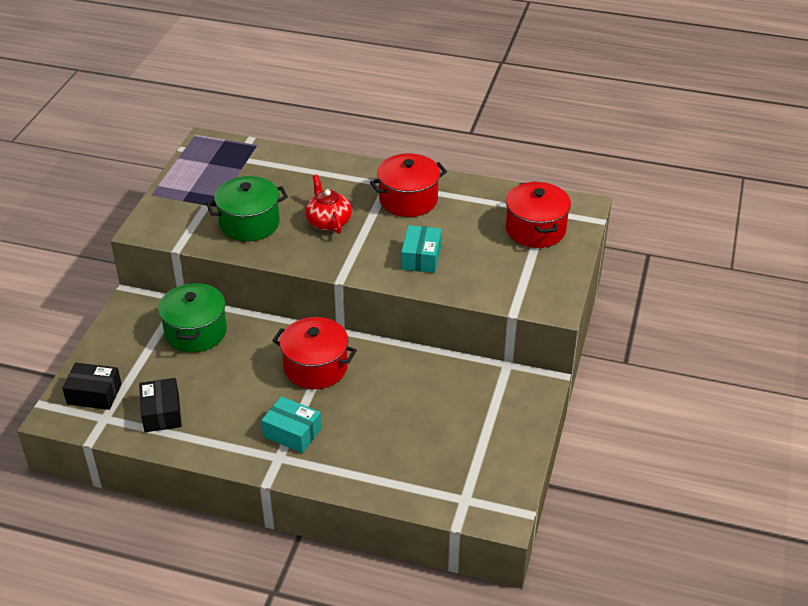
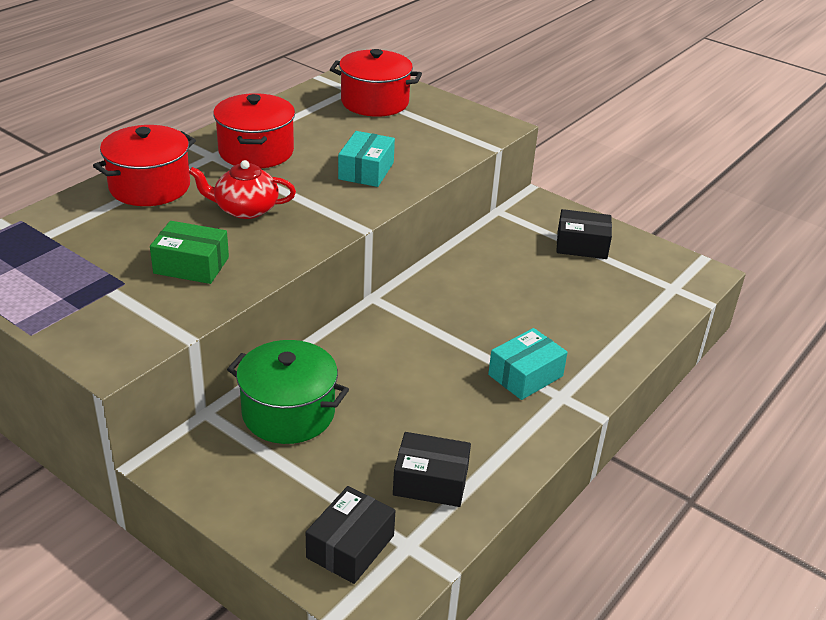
camera: 70 degrees left, 5 degrees down
green pot [206,176,288,242] -> green box [150,221,229,284]
red pot [272,317,357,389] -> red pot moved to [93,125,196,206]
turquoise box [401,225,442,273] -> turquoise box turned 75 degrees clockwise [338,131,395,187]
none -> black box [556,209,612,259]

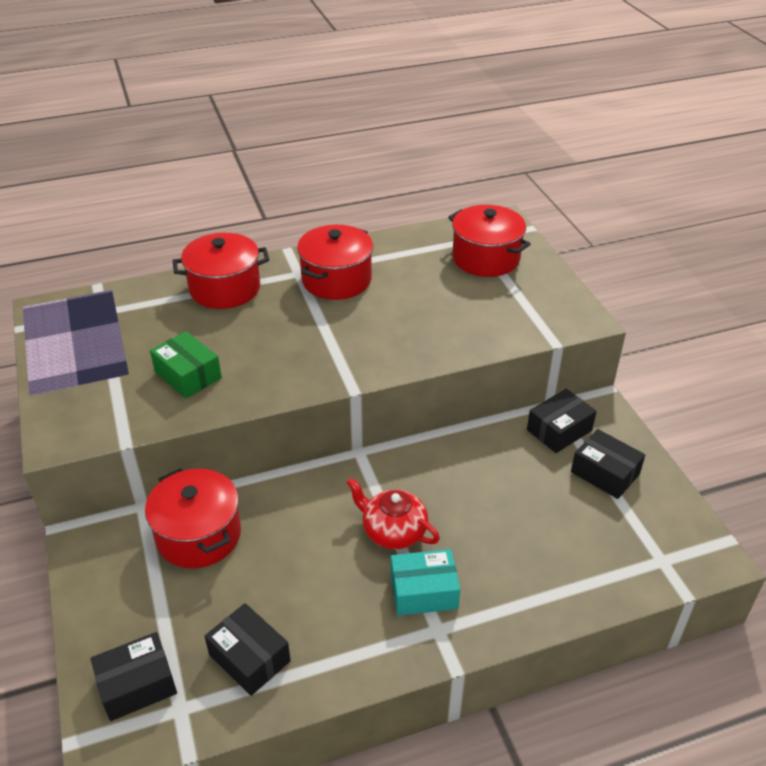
camera: 35 degrees right, 5 degrees up
red teapot [188,160,296,219] -> red teapot moved to [346,478,440,549]
green pot [227,340,349,444] -> red pot [145,468,241,568]
turquoise box [338,131,395,187] -> none
none -> black box [527,389,597,453]

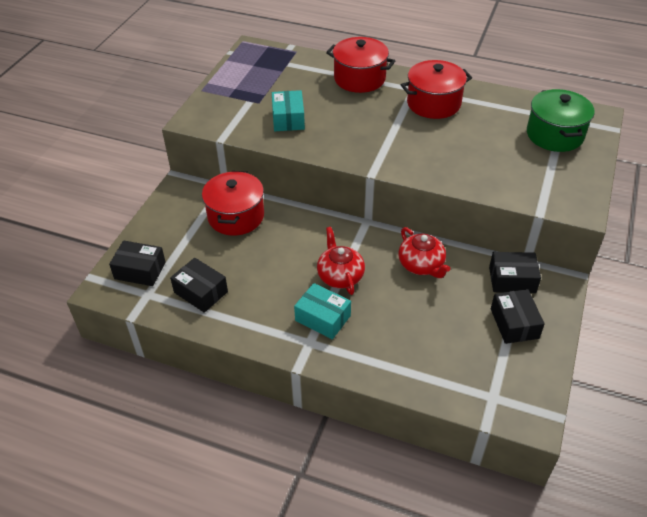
camera: 40 degrees right, 5 degrees up
green box [150,331,222,398] -> turquoise box [272,90,305,131]
black box [205,603,291,696] -> black box turned 45 degrees counterclockwise [170,258,228,313]
red pot [448,205,531,277] -> green pot [527,89,595,152]
none -> red teapot [398,227,450,278]

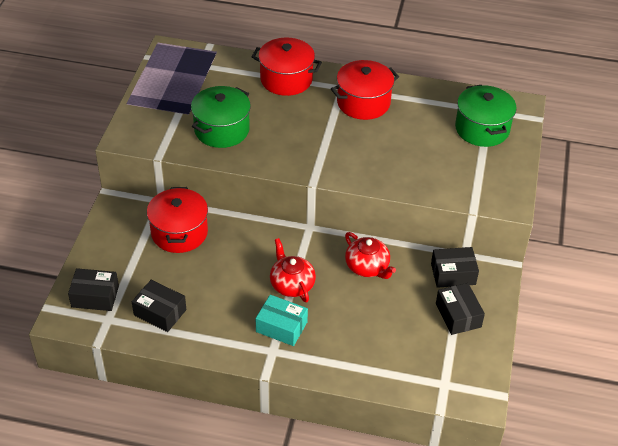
camera: 10 degrees left, 0 degrees up
turquoise box [272,90,305,131] -> green pot [191,86,251,148]

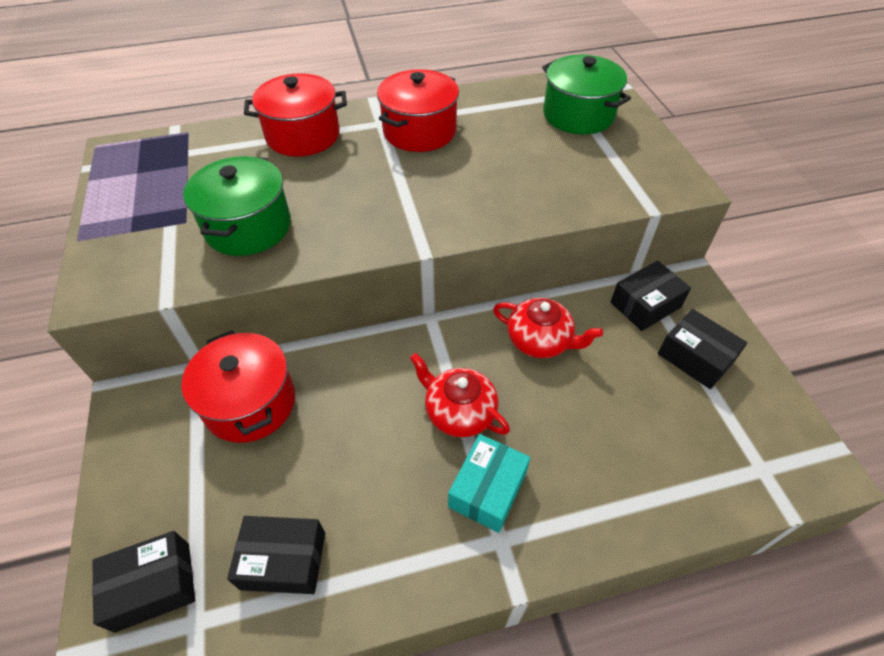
camera: 25 degrees left, 5 degrees up
turquoise box [256,295,308,346] -> turquoise box turned 60 degrees counterclockwise [448,434,530,533]

